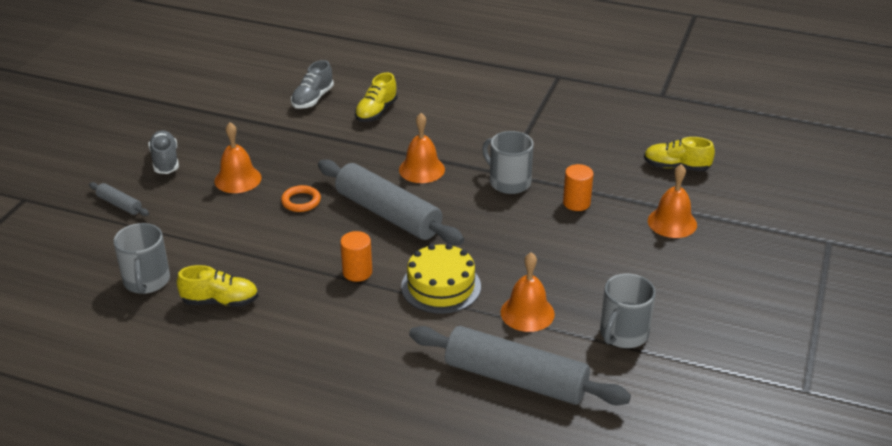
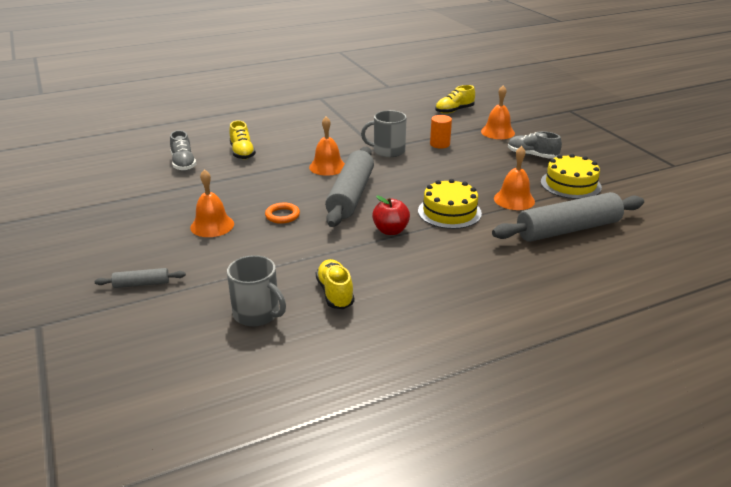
camera: 45 degrees left, 5 degrees down
grey shoe [148,130,179,174] -> grey shoe moved to [508,131,562,159]
yellow shoe [177,265,258,306] -> yellow shoe turned 60 degrees counterclockwise [316,259,354,309]
grey rolling pin [318,160,464,245] -> grey rolling pin turned 75 degrees counterclockwise [325,147,374,227]
orange cylinder [340,231,372,282] -> red apple [372,195,410,235]
grey mug [600,273,656,348] -> yellow cake [541,154,602,199]

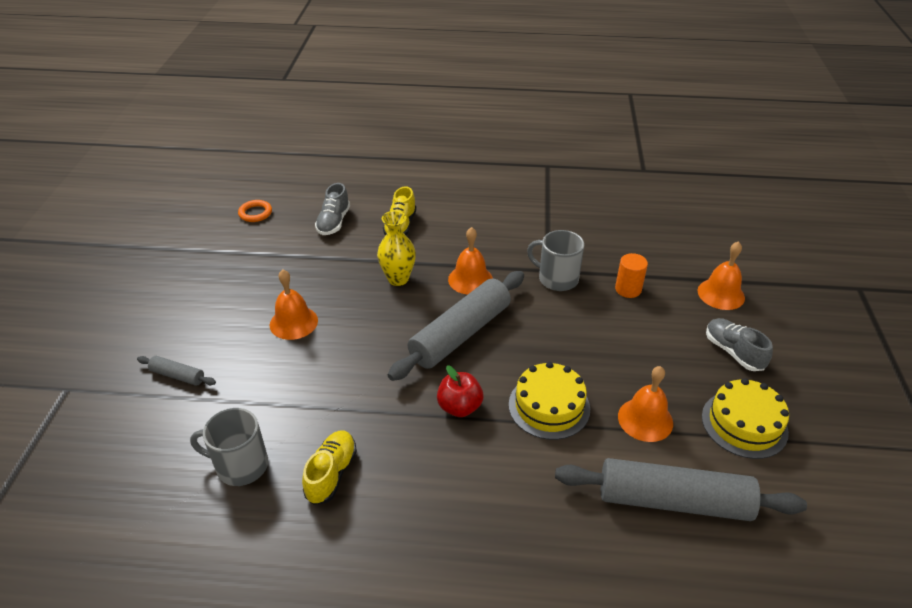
camera: 30 degrees right, 10 degrees up
grey mug [227,255,286,326] -> grey mug turned 120 degrees clockwise [190,408,268,486]
orange ring [265,203,300,224] -> orange ring moved to [238,200,272,222]
yellow shoe [435,85,475,114] -> none
none -> yellow vase [377,211,416,286]

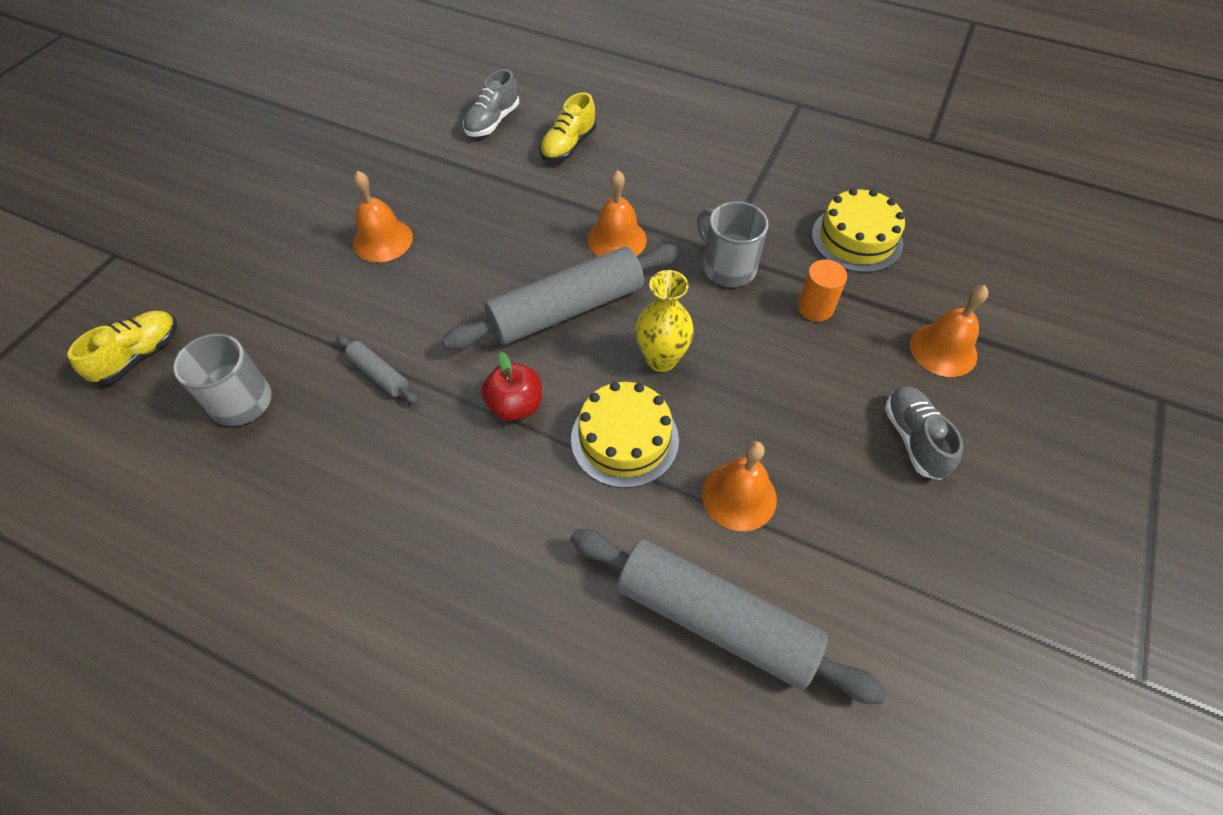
camera: 20 degrees right, 15 degrees up
grey rolling pin [137,356,216,386] -> grey rolling pin moved to [337,335,418,404]
orange ring [238,200,272,222] -> none
yellow shoe [302,431,357,505] -> yellow shoe moved to [67,311,177,384]
yellow vase [377,211,416,286] -> yellow vase moved to [635,270,694,372]
yellow cake [702,378,789,459] -> yellow cake moved to [812,188,905,273]

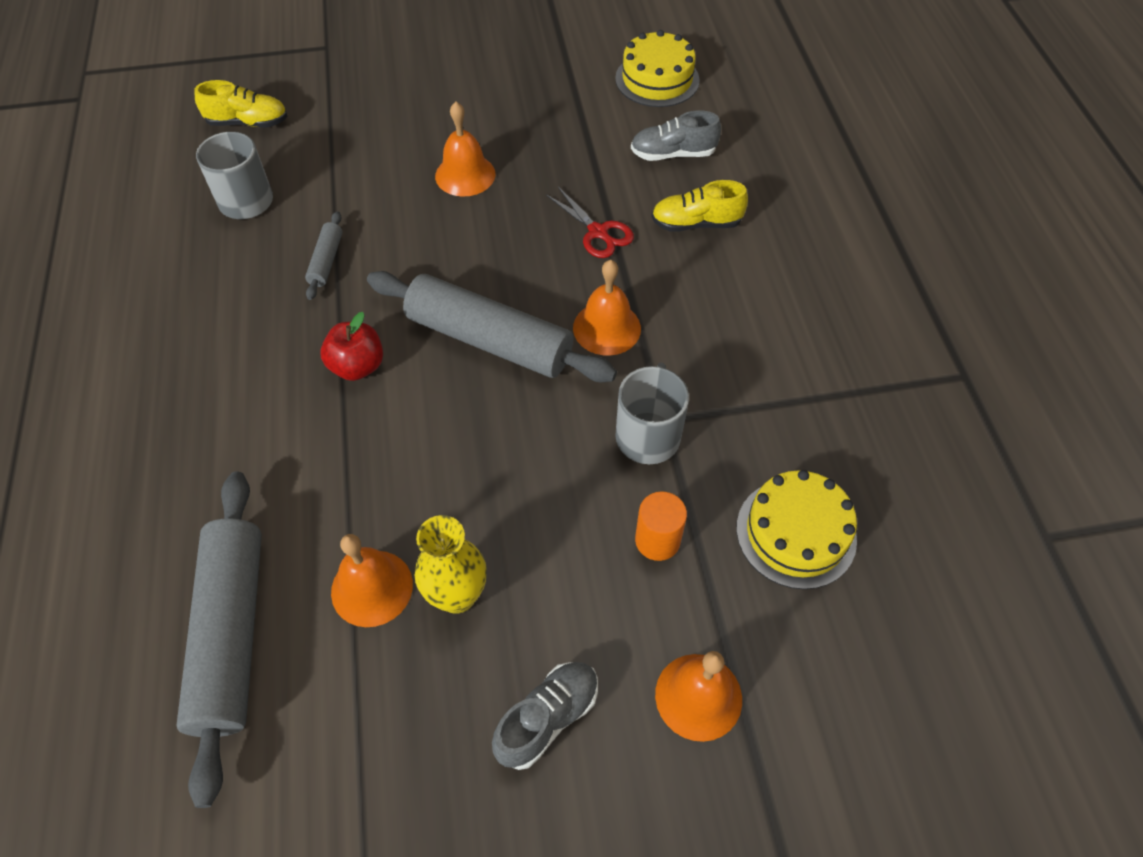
camera: 55 degrees right, 0 degrees up
yellow cake [571,382,679,488] -> yellow cake moved to [615,30,700,107]
yellow vase [635,270,694,372] -> yellow vase moved to [414,515,487,614]
none -> red scissors [546,187,634,258]

